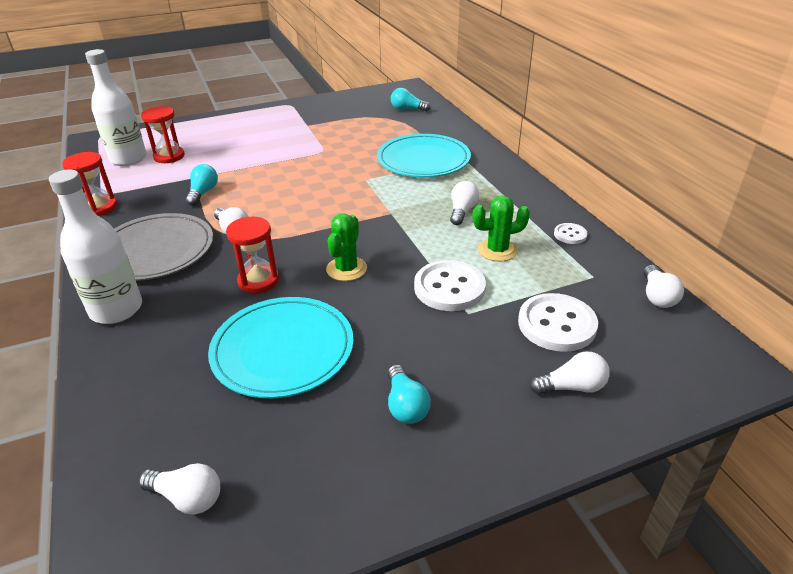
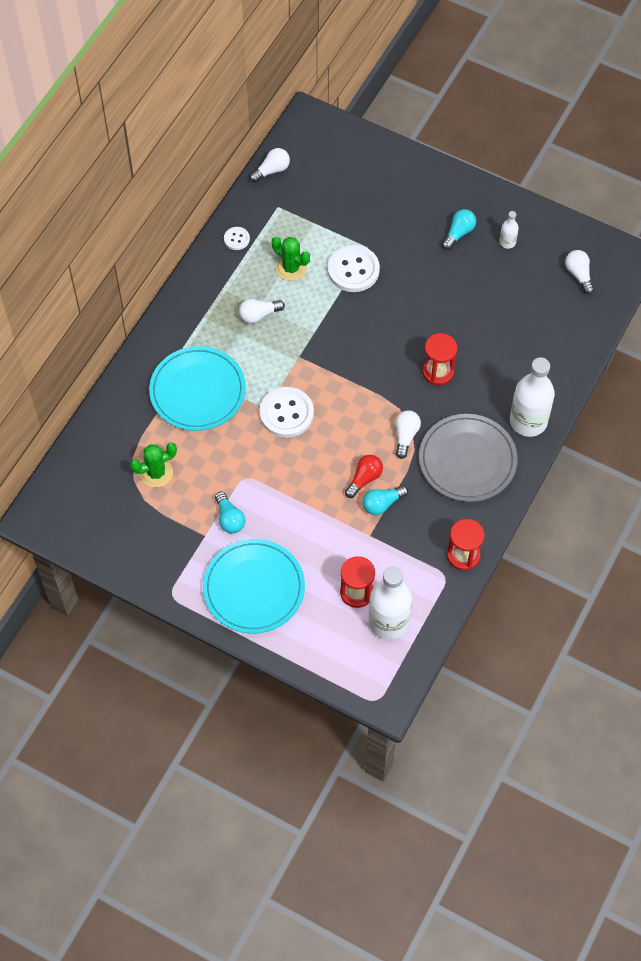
camera: 130 degrees left, 25 degrees up
turquoise plate [208,297,354,398] -> turquoise plate moved to [203,539,305,634]
green cactus [326,214,367,281] -> green cactus moved to [130,443,177,487]
turquoise light bulb [391,88,430,112] -> turquoise light bulb moved to [215,492,245,534]
white button [518,293,598,352] -> white button moved to [259,387,314,438]
white light bulb [530,351,610,394] -> none
none -> red light bulb [345,455,383,498]
none -> white bottle [499,211,519,249]

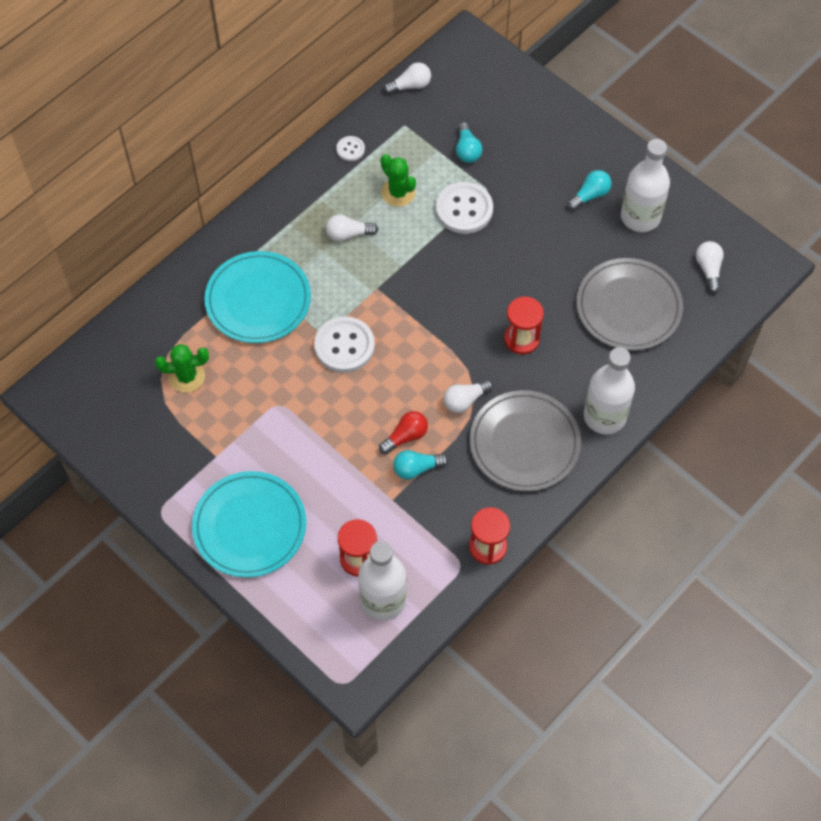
camera: 15 degrees right, 0 degrees up
turquoise light bulb [215,492,245,534] -> turquoise light bulb moved to [456,122,482,163]
white light bulb [395,410,421,459] -> white light bulb turned 150 degrees counterclockwise [444,379,493,413]
white bottle [499,211,519,249] -> white bottle [621,139,670,232], size x2.17
none -> grey plate [576,258,683,351]

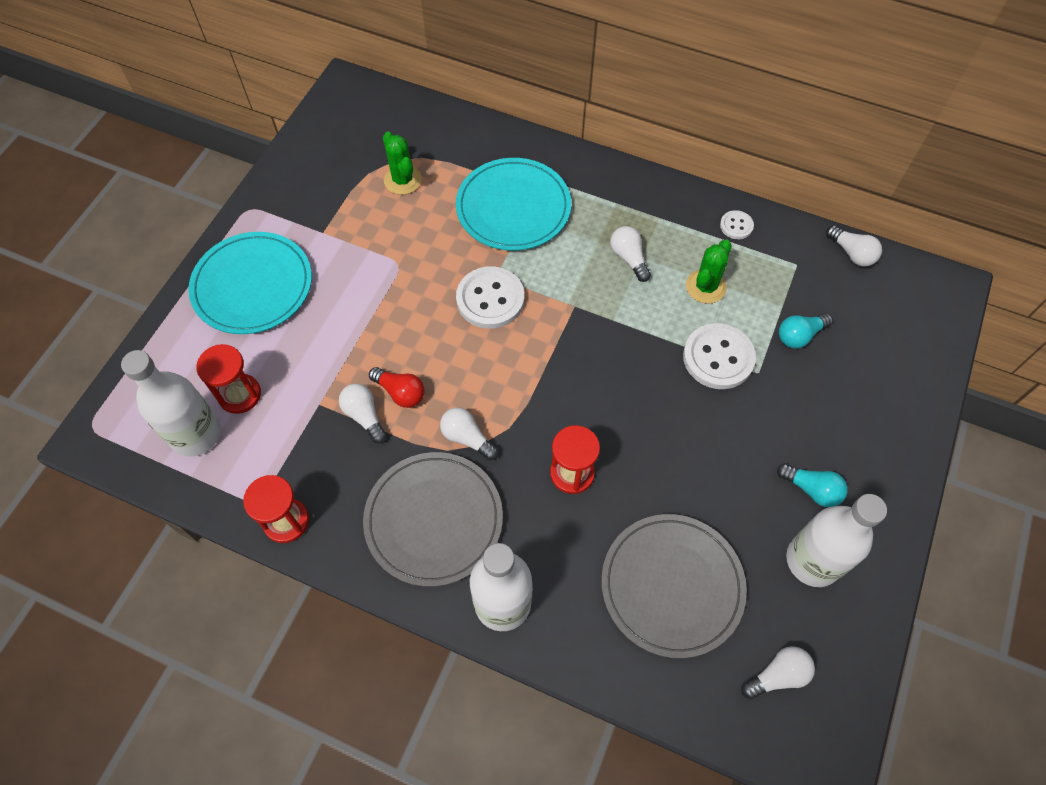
camera: 70 degrees right, 0 degrees up
turquoise light bulb [393,450,449,480] -> white light bulb [339,383,387,443]

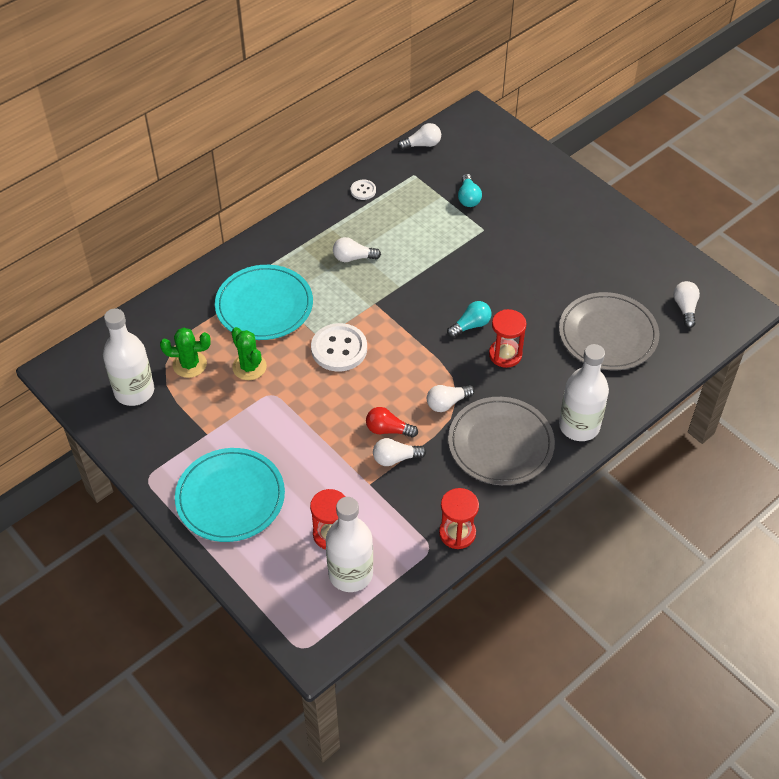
camera: 65 degrees left, 10 degrees down
red light bulb [369,367,425,408] -> red light bulb turned 135 degrees counterclockwise [366,407,418,437]
white button [683,323,756,389] -> none
green cactus [686,240,732,304] -> green cactus moved to [231,327,267,380]
turquoise light bulb [777,463,848,507] -> turquoise light bulb moved to [447,301,492,338]
white bottle [786,494,887,587] -> white bottle moved to [103,308,154,406]

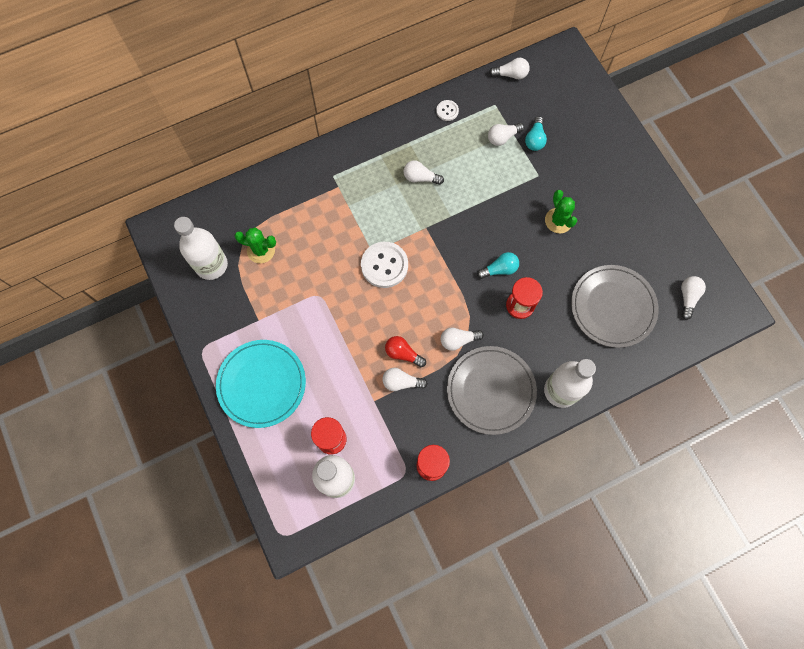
camera: 15 degrees right, 20 degrees up
turquoise plate [215,265,313,340] -> none
green cactus [231,327,267,380] -> green cactus moved to [545,190,577,233]
none -> white light bulb [488,123,524,146]

